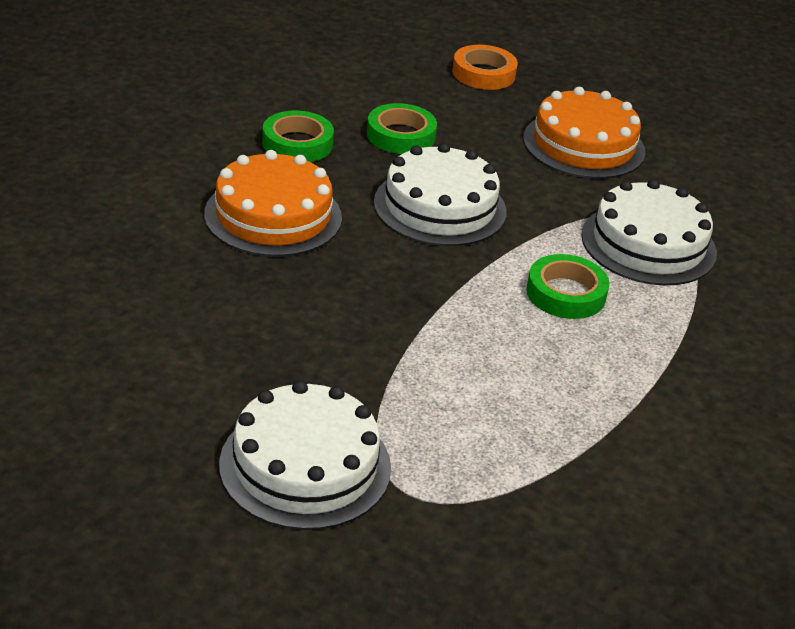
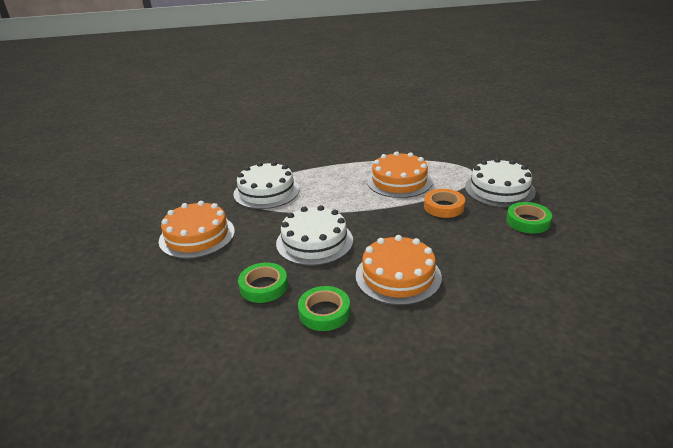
camera: 125 degrees left, 5 degrees down
orange tape [452,45,518,90] -> orange tape moved to [424,189,465,218]
green tape [526,254,609,319] -> green tape moved to [506,202,552,233]
none -> orange cake [367,151,432,198]

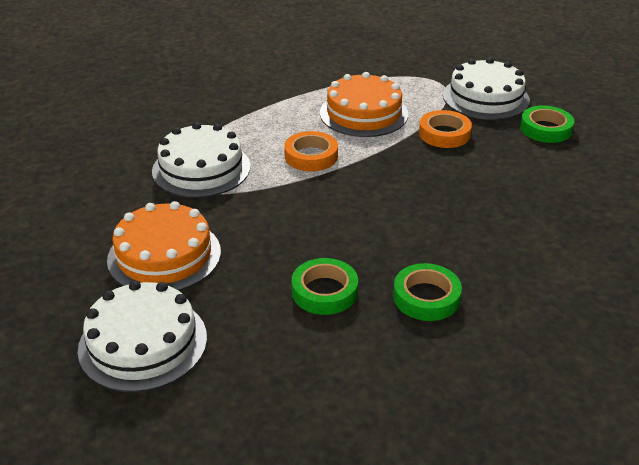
camera: 30 degrees left, 5 degrees up
white cake [276,205,353,266] -> white cake moved to [78,281,207,392]
orange cake [356,235,442,305] -> none
none -> orange tape [284,131,338,171]

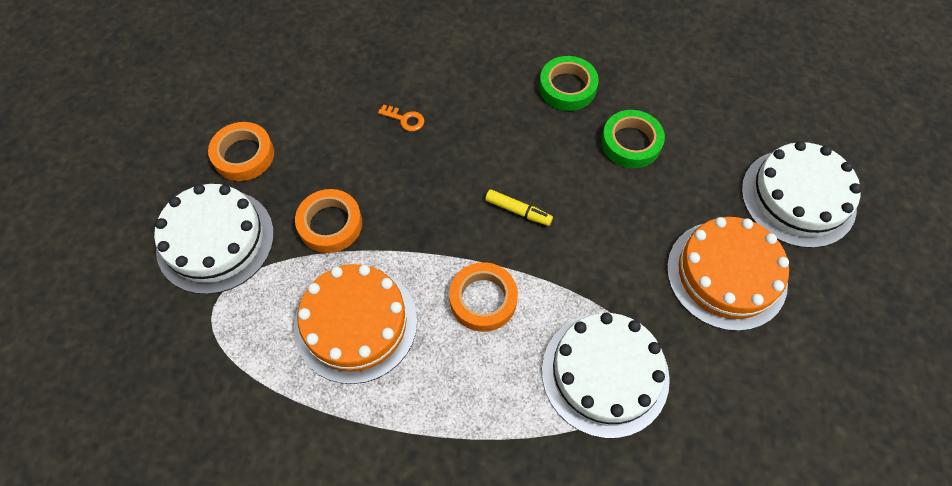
camera: 135 degrees left, 25 degrees up
green tape [520,105,574,143] -> orange tape [208,122,274,181]
none -> orange key [378,104,424,131]
none -> yellow marker [485,189,553,226]

